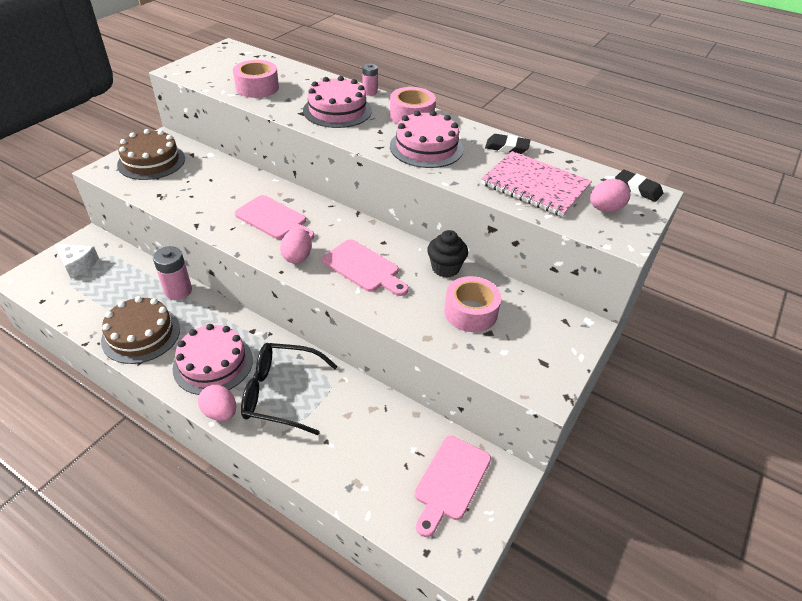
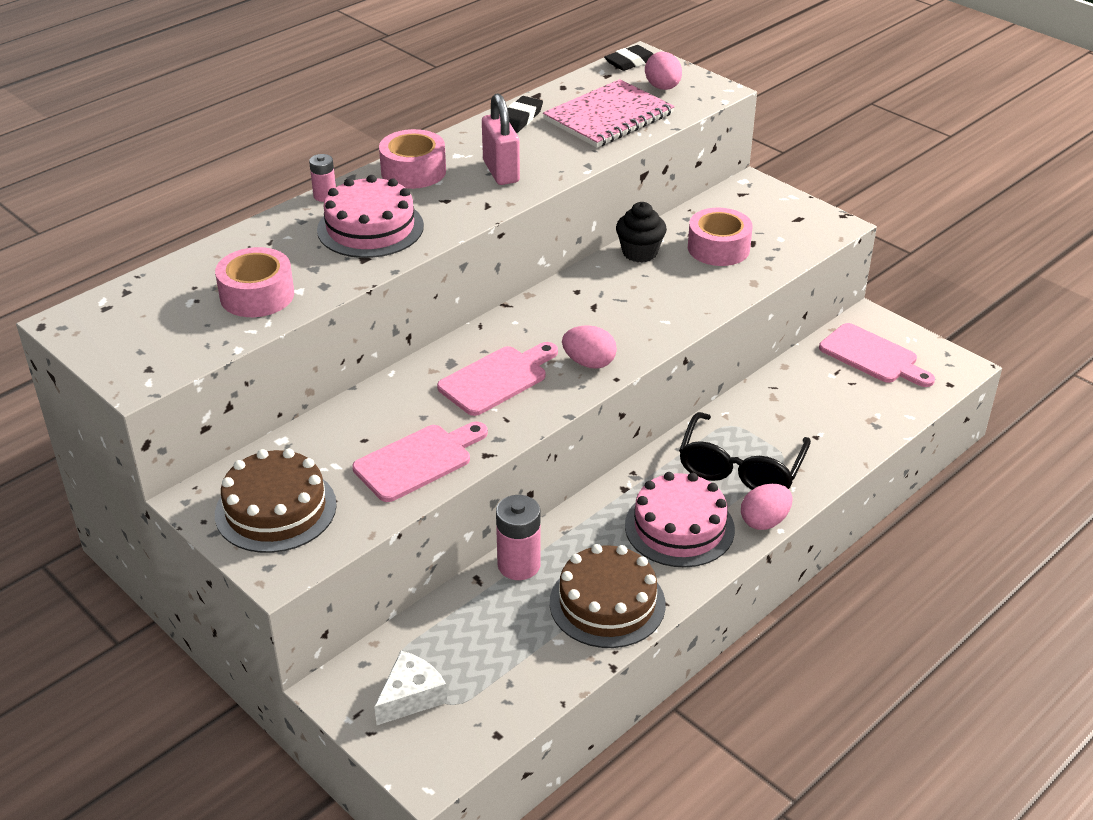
camera: 75 degrees left, 5 degrees down
pink cutting board [322,239,409,296] -> pink cutting board moved to [352,422,488,502]
pink cake [390,111,464,168] -> pink padlock [482,93,520,185]

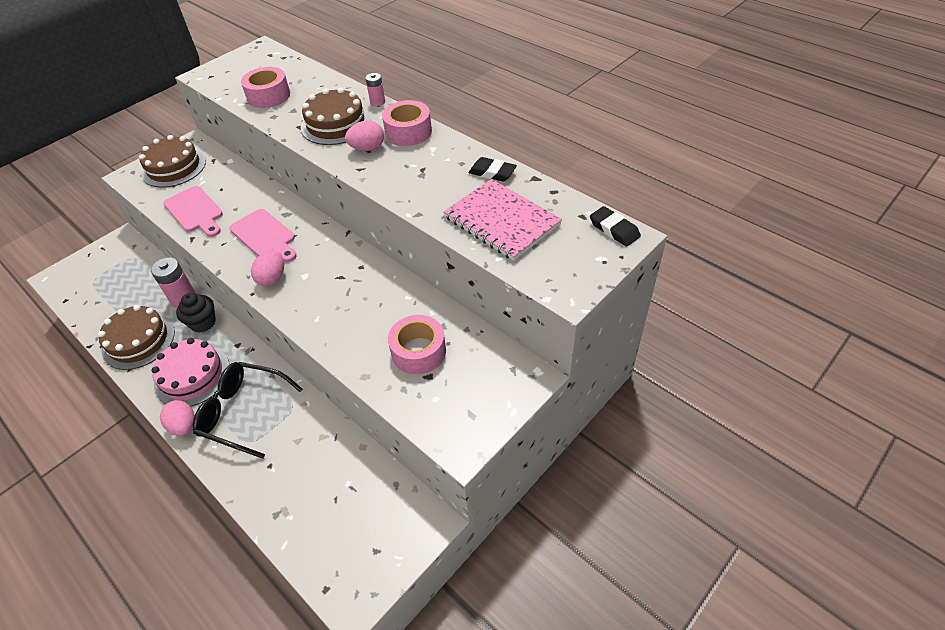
camera: 90 degrees right, 10 degrees up
pink cake [317,175,424,258] -> brown cake [301,87,371,145]
white cheese [374,651,447,725] -> none
pink padlock [482,93,520,185] -> none
black cupcake [616,202,667,262] -> black cupcake moved to [176,293,216,333]
pink egg [645,52,682,90] -> pink egg moved to [345,121,384,151]
pink cutting board [819,323,935,387] -> none

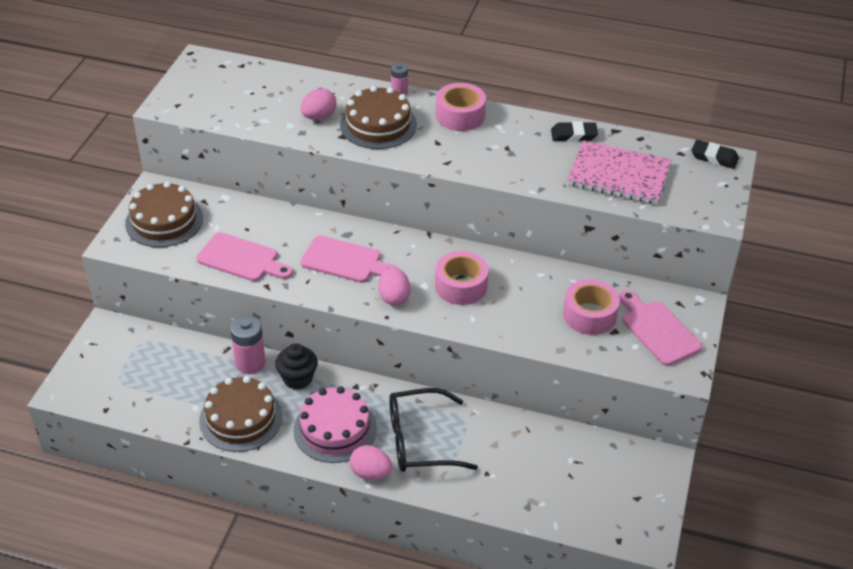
camera: 30 degrees left, 5 degrees down
pink tape [241,67,290,108] -> pink tape moved to [435,251,489,305]
pink egg [345,121,384,151] -> pink egg moved to [300,89,337,120]
none -> pink cutting board [619,290,702,366]

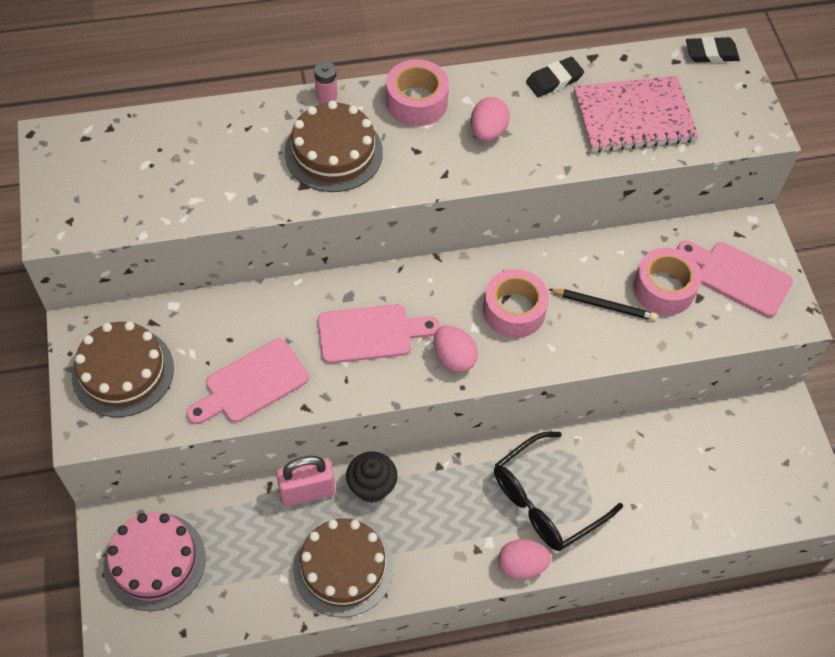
camera: 30 degrees left, 15 degrees up
pink cutting board [196,232,293,281] -> pink cutting board turned 150 degrees clockwise [186,339,309,424]
pink battery [230,315,266,374] -> pink padlock [276,456,335,507]
pink cake [294,386,377,463] -> pink cake moved to [104,512,206,611]
pink egg [300,89,337,120] -> pink egg moved to [471,97,510,142]
none -> black pencil [548,289,657,321]

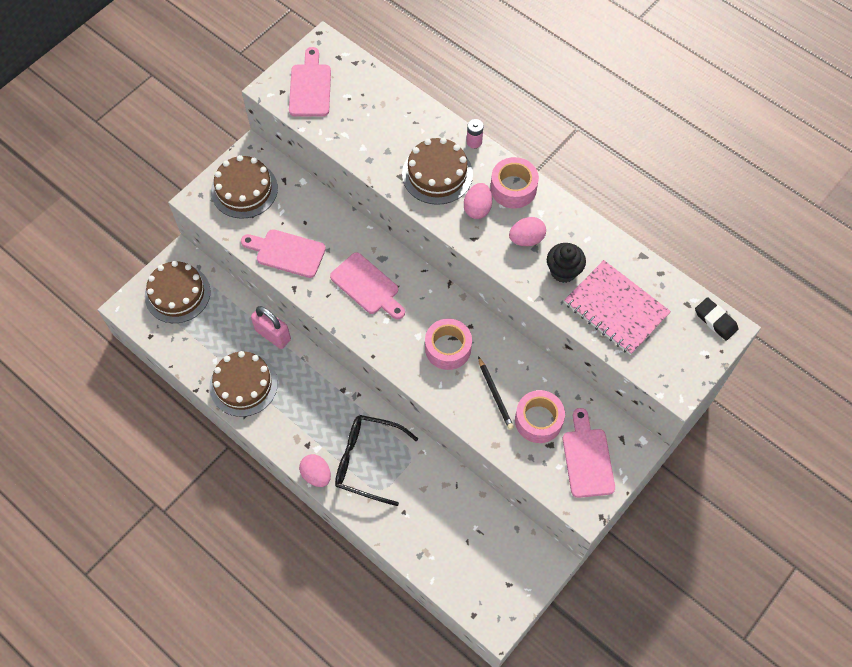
camera: 55 degrees right, 5 degrees up
pink cake [104,512,206,611] -> brown cake [145,261,211,323]
black cupcake [346,451,398,503] -> black cupcake moved to [547,243,586,283]
pink egg [434,325,478,372] -> pink egg moved to [464,183,492,219]
black eraser [526,57,584,97] -> none
none -> pink cutting board [289,47,331,116]

